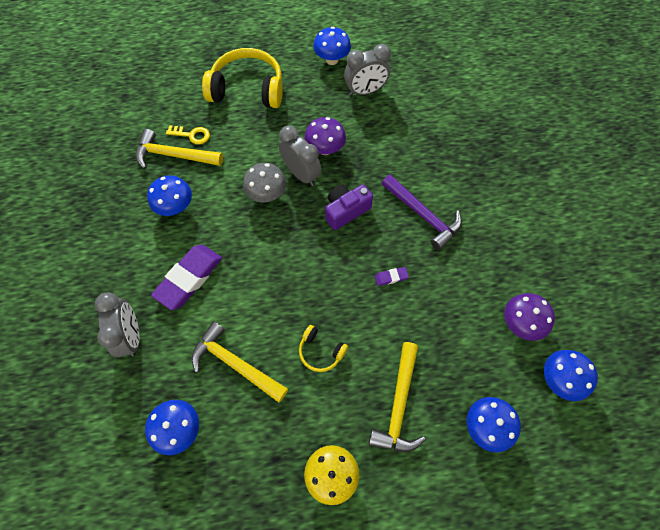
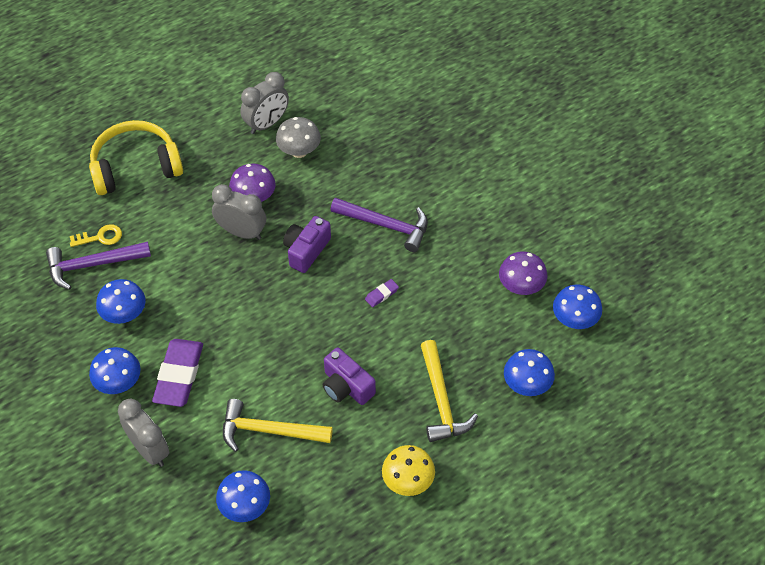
camera: 25 degrees left, 10 degrees down
yellow hammer [136,129,223,169] -> purple hammer [46,242,151,290]
grey mushroom [243,163,286,203] -> grey mushroom moved to [276,117,321,158]
yellow headphones [299,325,348,372] -> purple camera [323,347,376,405]
blue mushroom [313,27,351,65] -> blue mushroom moved to [89,347,141,394]

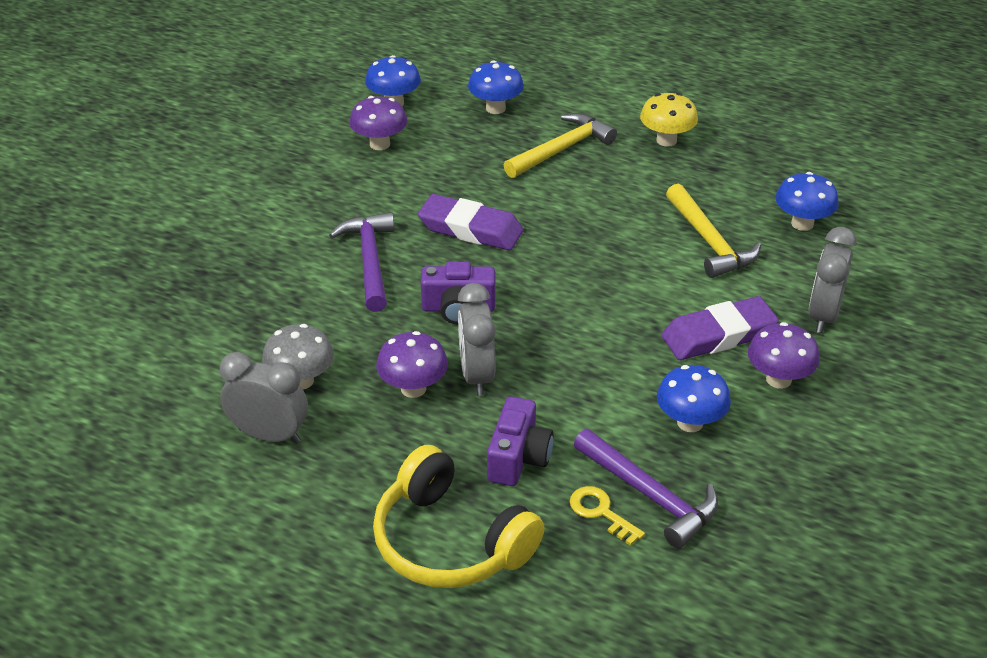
camera: 120 degrees left, 15 degrees down
blue mushroom [89,347,141,394] -> purple mushroom [748,322,820,389]
purple camera [323,347,376,405] -> purple camera moved to [487,396,554,486]
purple eraser [365,279,399,307] -> purple eraser [418,194,524,250], size x2.29

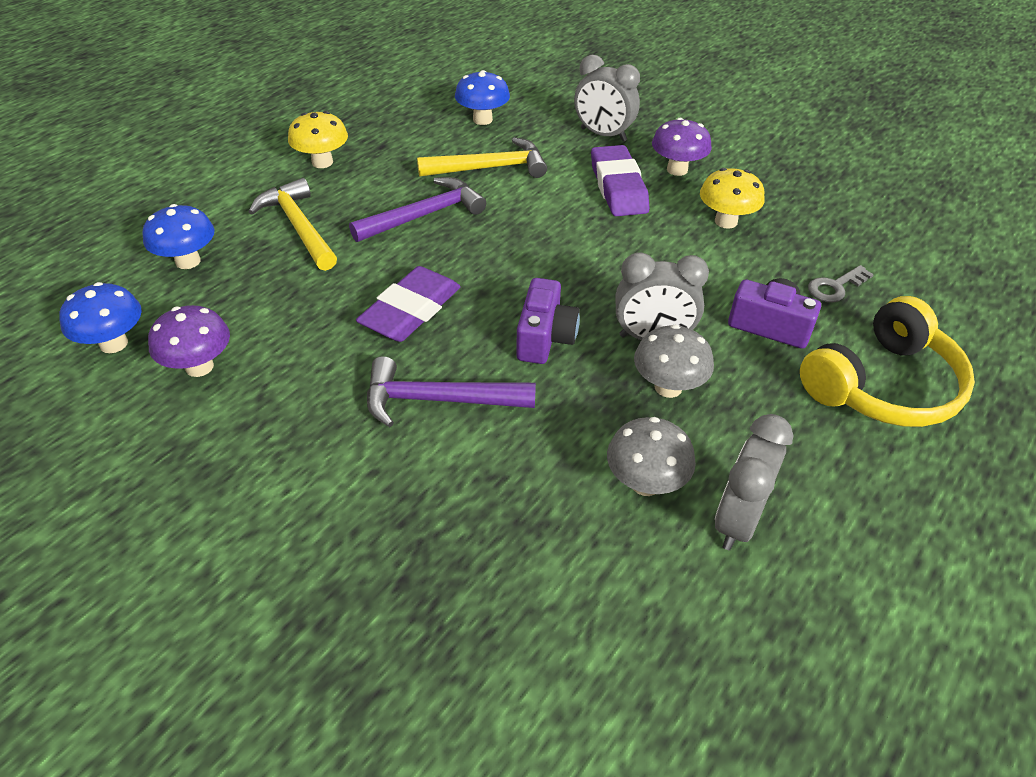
camera: 80 degrees left, 5 degrees up
purple mushroom [376,331,448,398] -> grey mushroom [634,325,714,398]
yellow key [570,486,645,546] -> grey key [808,265,874,302]
purple hammer [574,429,719,548] -> purple hammer moved to [349,177,486,242]
blue mushroom [657,365,731,432] -> yellow mushroom [700,168,765,229]

